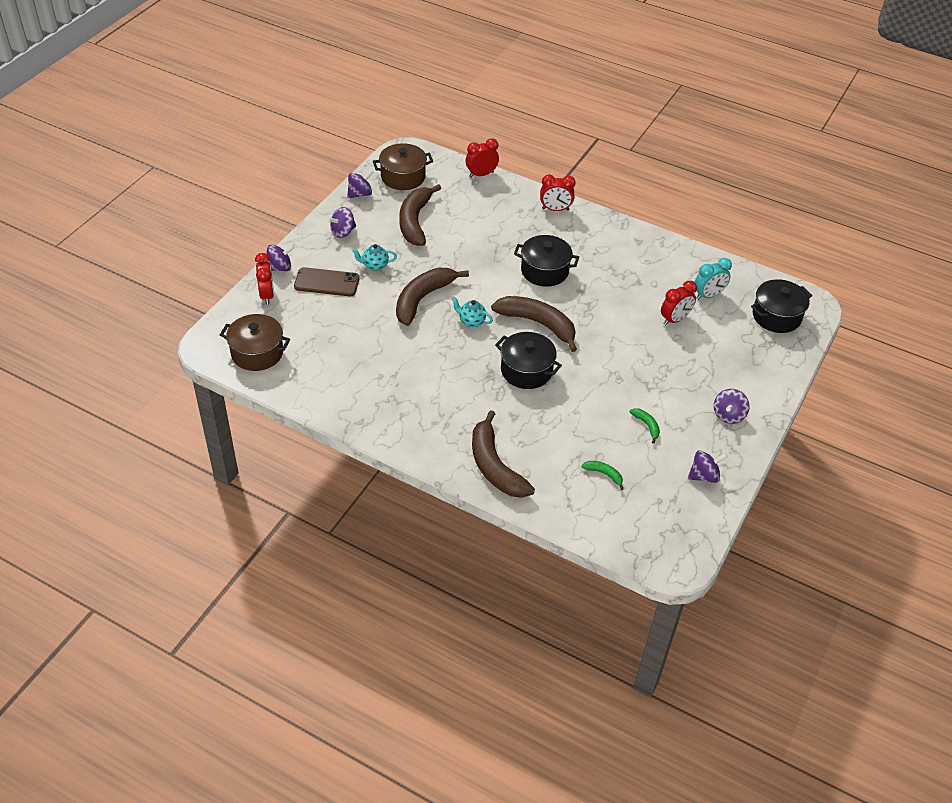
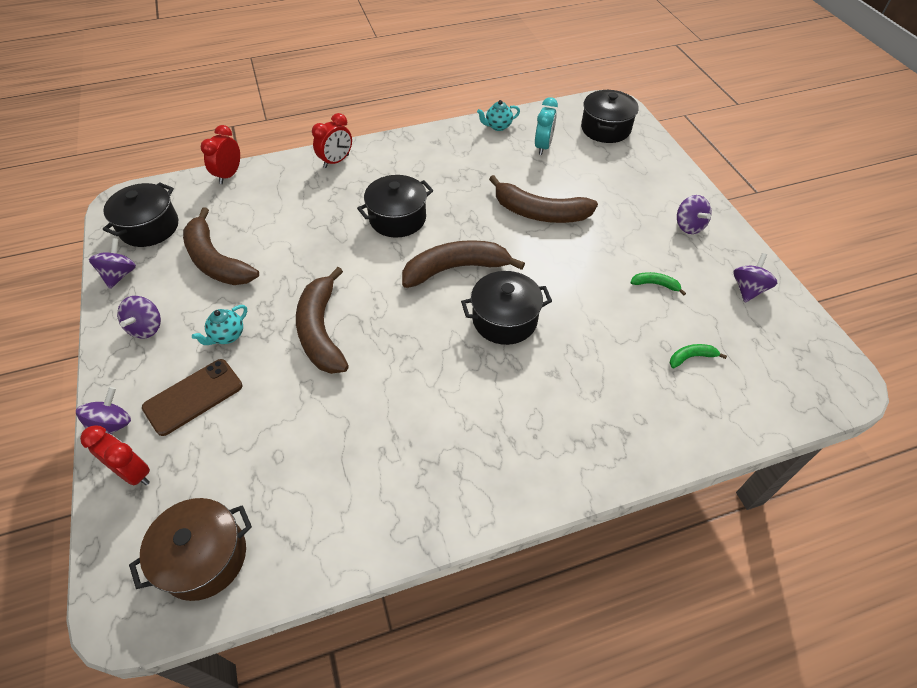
camera: 45 degrees left, 5 degrees up
brown pot [373,143,433,190] -> black pot [103,182,178,247]
turquoise teapot [451,296,493,327] -> turquoise teapot moved to [477,100,520,131]
brown banana [472,410,535,498] -> brown banana moved to [489,175,598,223]
red clock [661,281,697,325] -> none

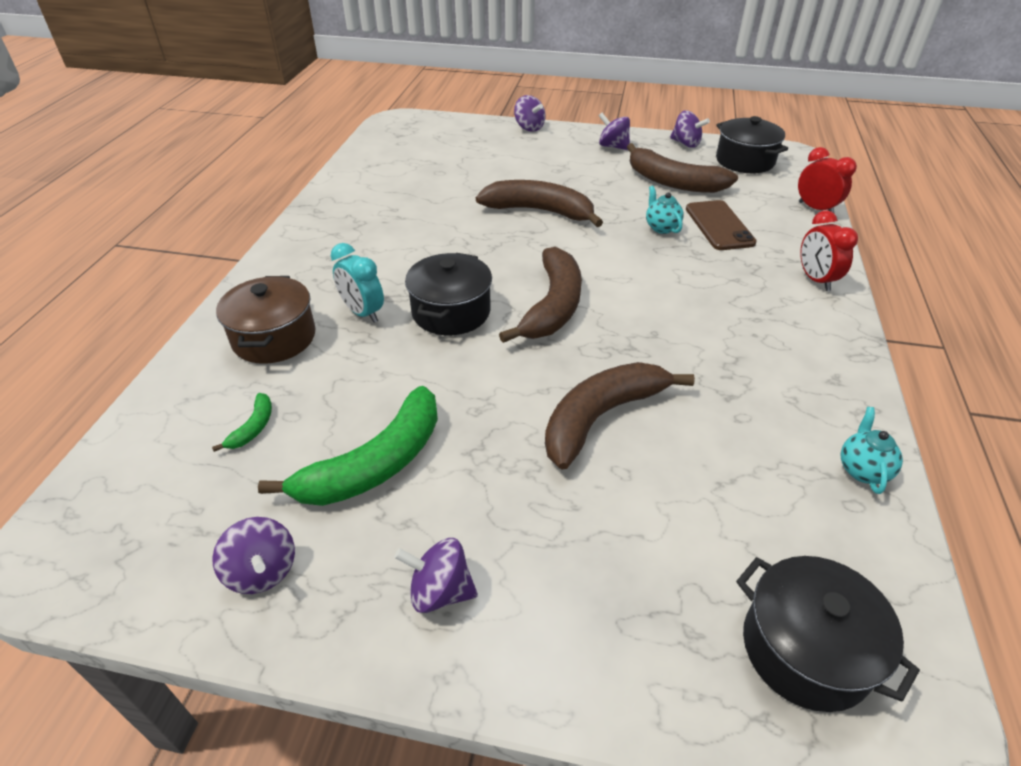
camera: 120 degrees right, 10 degrees down
red clock [80,425,150,485] -> none
brown pot [129,498,252,601] -> brown pot moved to [216,276,316,364]
brown phone [142,359,242,436] -> brown phone moved to [686,200,757,250]
brown banana [183,207,259,285] -> brown banana turned 135 degrees counterclockwise [627,143,738,193]
turquoise teapot [192,305,247,345] -> turquoise teapot moved to [646,186,684,234]
black pot [357,175,434,238] -> none
turquoise clock [535,97,558,155] -> turquoise clock moved to [331,243,384,323]
green banana [630,272,686,296] -> green banana [258,386,438,506], size x2.31

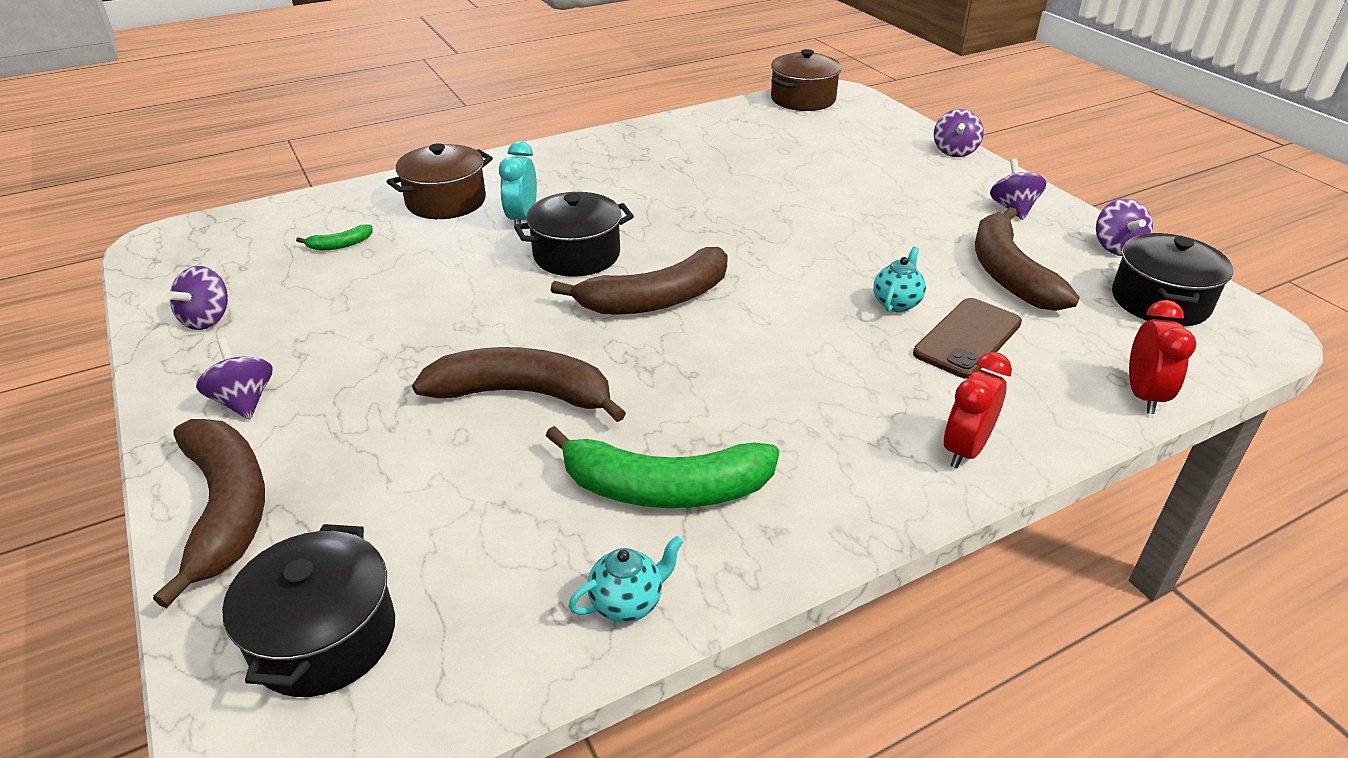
camera: 50 degrees right, 5 degrees down
green banana [258,386,438,506] -> green banana moved to [546,426,779,508]
brown banana [476,180,603,227] -> brown banana moved to [153,419,265,608]
none -> brown pot [771,49,842,111]

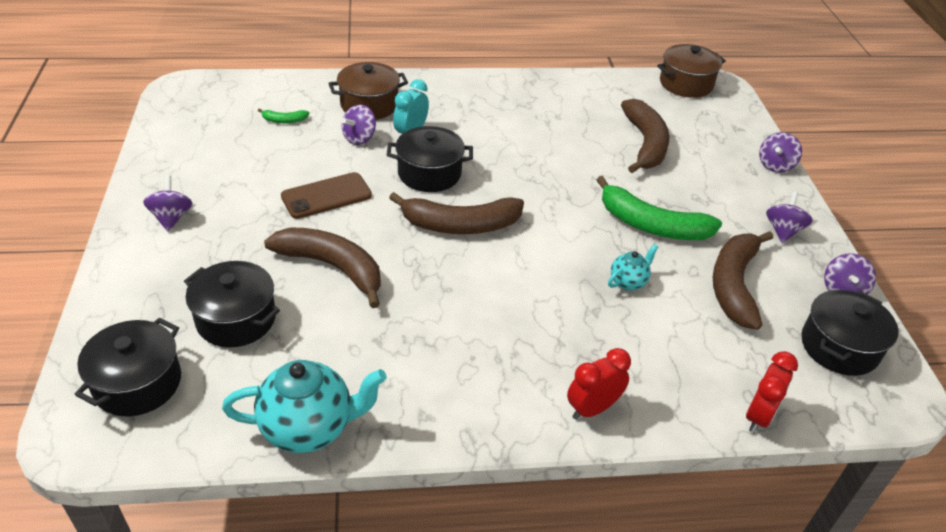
camera: 20 degrees right, 5 degrees up
brown banana [153,419,265,608] -> brown banana moved to [621,99,669,173]
purple spinning top [166,266,228,330] -> purple spinning top moved to [342,104,376,145]
green banana [546,426,779,508] -> green banana moved to [597,176,722,240]
turquoise teapot [568,536,683,622] -> turquoise teapot [222,360,387,453], size x1.94
brown phone [913,298,1022,379] -> brown phone moved to [281,172,372,219]
none -> black pot [184,261,280,347]

